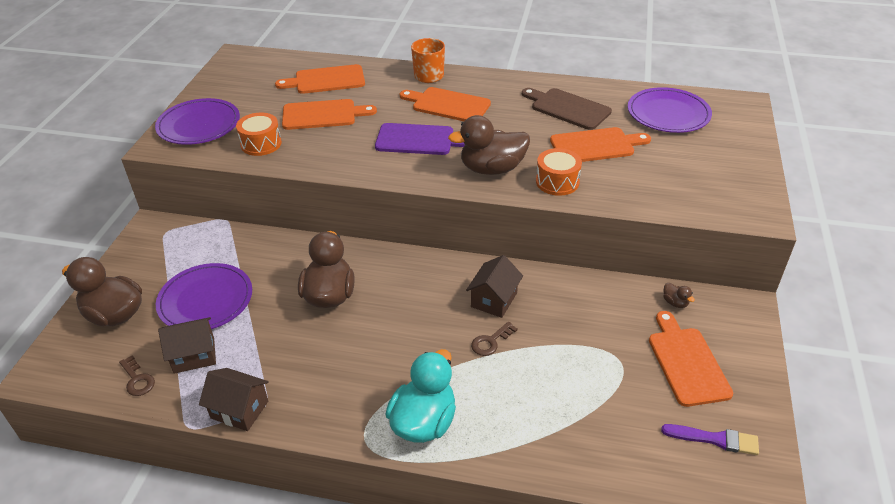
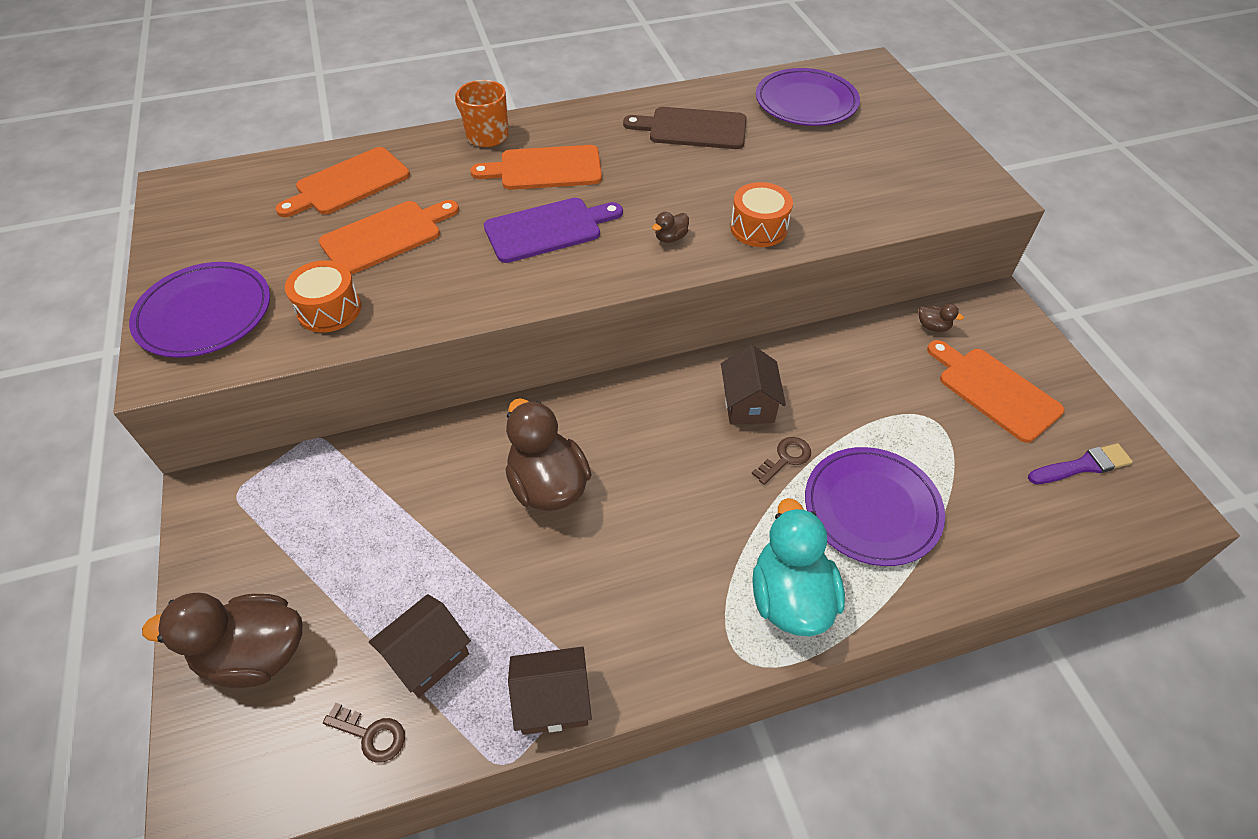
camera: 30 degrees left, 10 degrees up
purple plate [156,263,252,329] -> purple plate moved to [805,447,945,566]
brown duck [448,115,530,175] -> brown duck [652,212,689,243], size x0.41
brown key [471,322,518,356] -> brown key turned 150 degrees counterclockwise [751,437,811,485]
orange cutting board [550,127,651,162] -> none

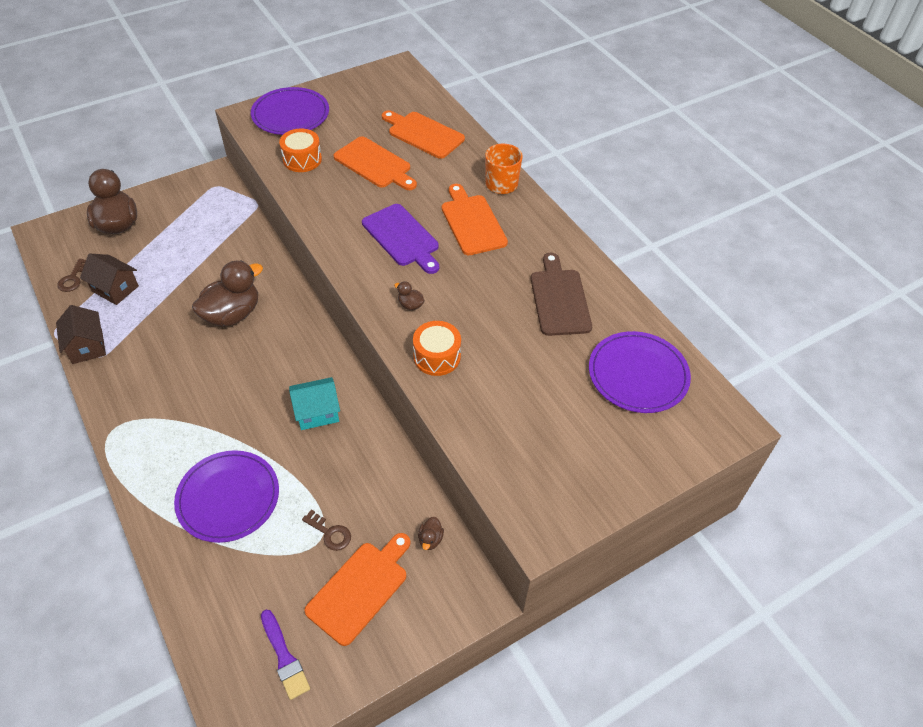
camera: 75 degrees right, 0 degrees up
brown house [721,345,786,425] -> turquoise house [289,377,340,430]
brown key [751,437,811,485] -> brown key moved to [302,509,351,551]
turquoise duck [753,498,845,636] -> none

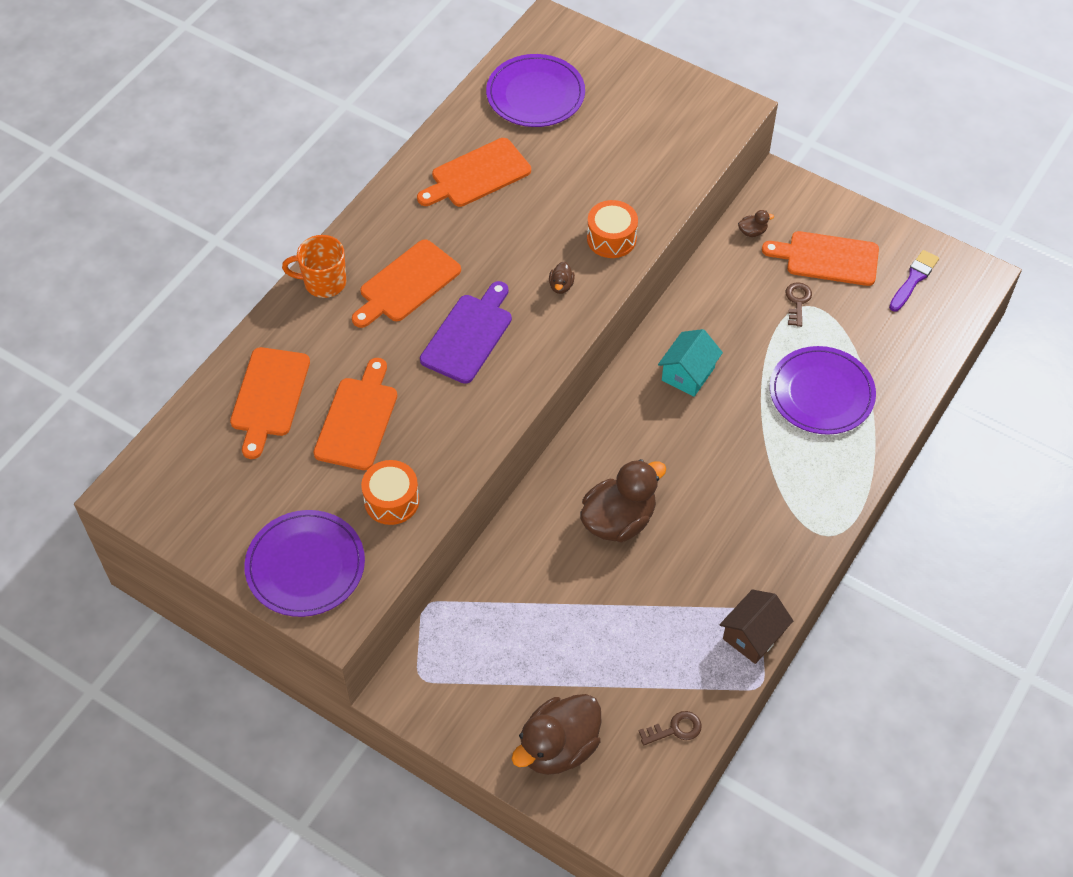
camera: 115 degrees left, 5 degrees up
brown house [80,253,139,305] -> none
brown duck [192,260,263,327] -> brown duck turned 120 degrees clockwise [580,459,667,543]
turquoise house [289,377,340,430] -> turquoise house turned 75 degrees clockwise [658,329,723,397]
brown cutting board [531,253,592,336] -> orange cutting board [417,138,531,207]

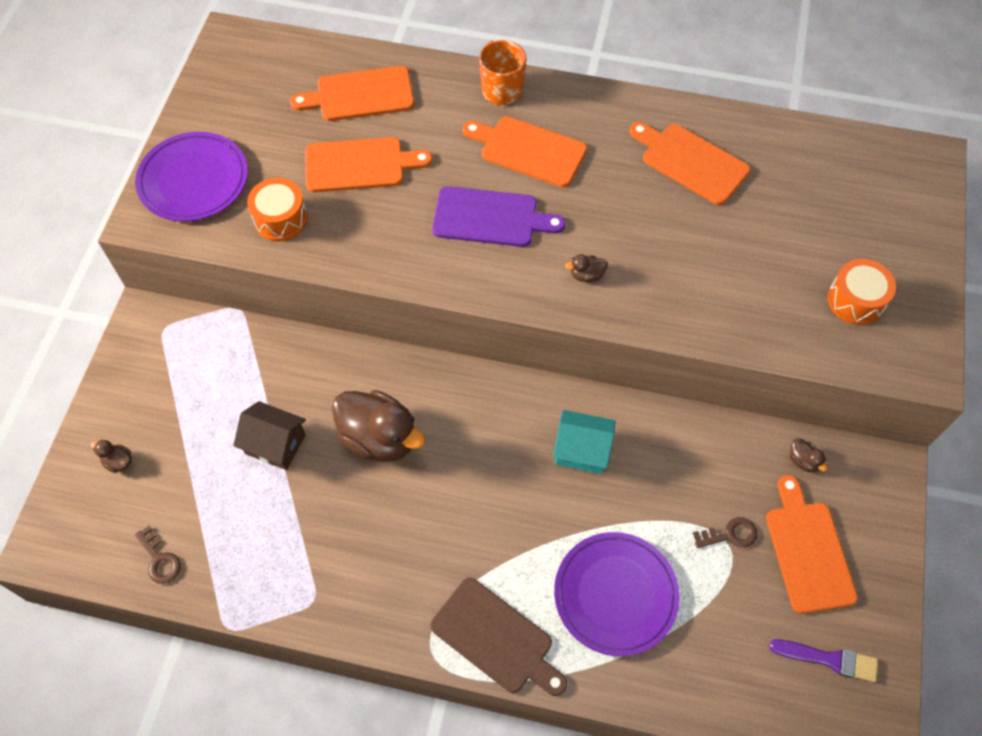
camera: 70 degrees right, 5 degrees up
purple plate [486,54,585,127] -> none
brown duck [512,694,601,775] -> brown duck [91,440,132,473], size x0.41
orange drum [587,200,638,258] -> orange drum moved to [828,259,896,325]
brown house [720,589,794,664] -> brown house moved to [233,401,306,470]
none -> brown cutting board [430,578,567,696]

